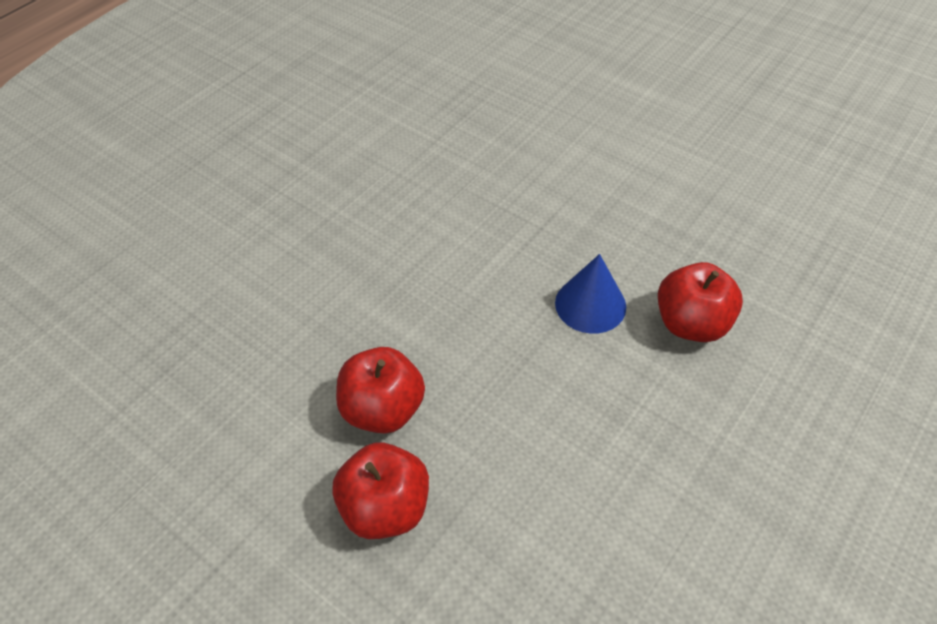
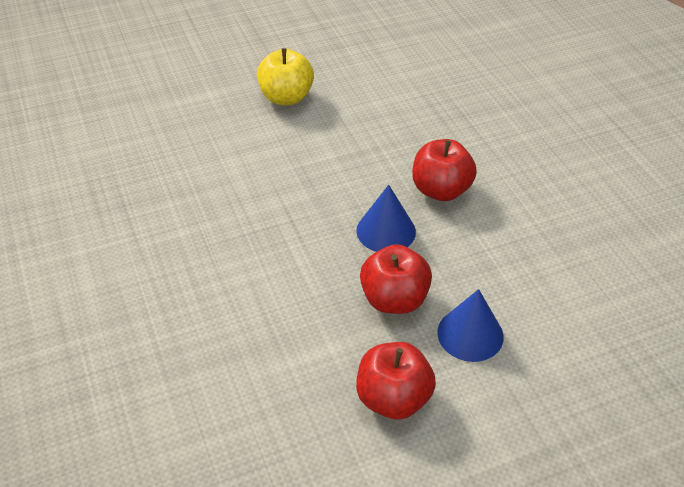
camera: 60 degrees left, 5 degrees down
red apple [332,443,429,539] -> red apple moved to [360,244,432,314]
none -> yellow apple [257,48,314,105]
none -> blue cone [437,289,504,362]

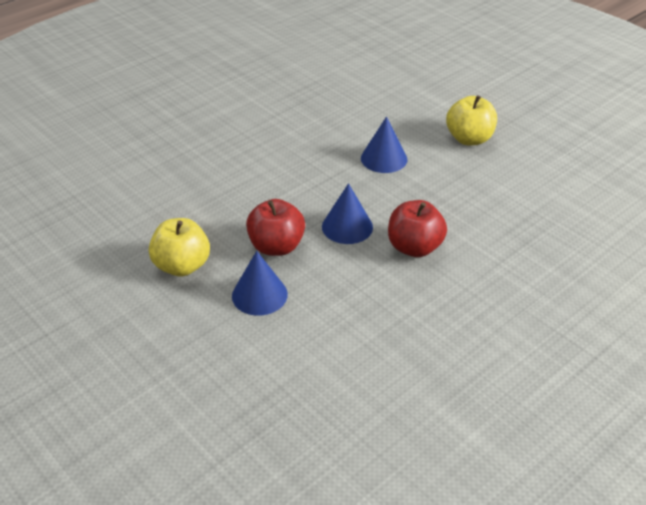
camera: 70 degrees right, 5 degrees down
red apple [356,342,436,420] -> yellow apple [149,218,210,276]
none -> blue cone [361,116,407,173]

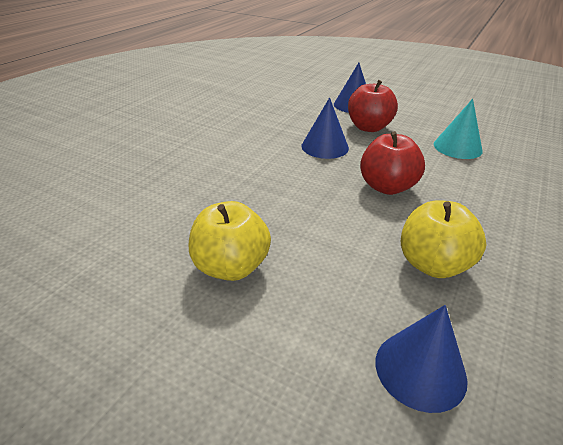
camera: 160 degrees right, 5 degrees down
yellow apple [149,218,210,276] -> yellow apple moved to [401,200,486,278]
blue cone [361,116,407,173] -> blue cone moved to [376,305,468,413]
red apple [388,200,447,257] -> red apple moved to [360,131,425,195]
none -> turquoise cone [434,99,483,159]

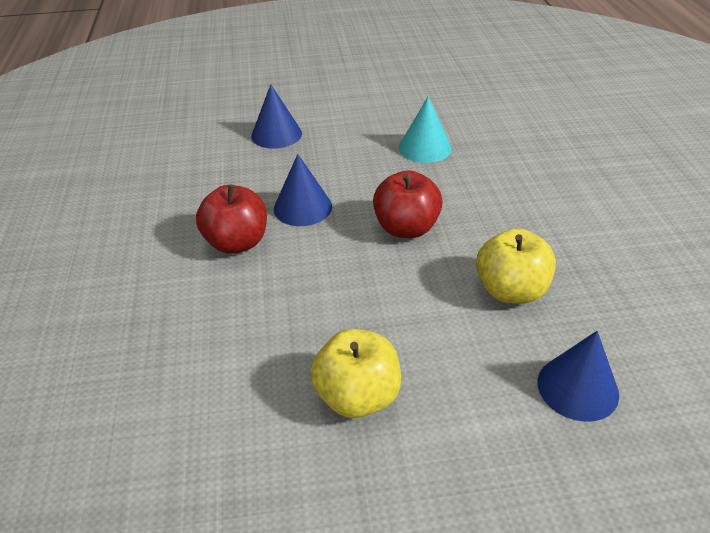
camera: 35 degrees left, 5 degrees up
red apple [348,80,398,132] -> red apple moved to [196,184,267,254]

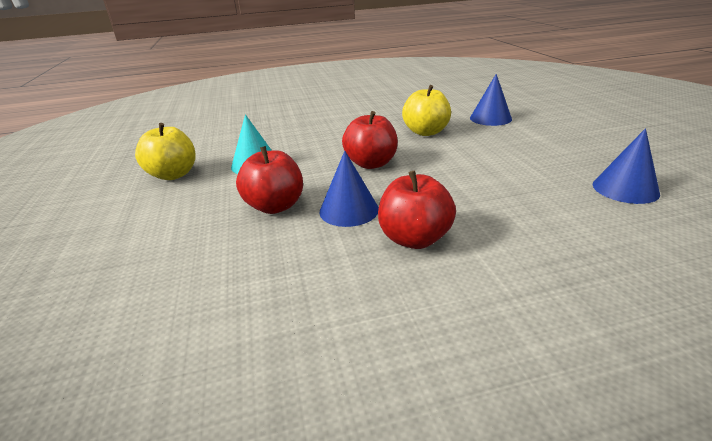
camera: 95 degrees left, 10 degrees down
blue cone [251,84,302,149] -> blue cone moved to [593,128,660,204]
yellow apple [310,329,401,418] -> yellow apple moved to [135,123,196,180]
none -> red apple [236,146,303,214]

